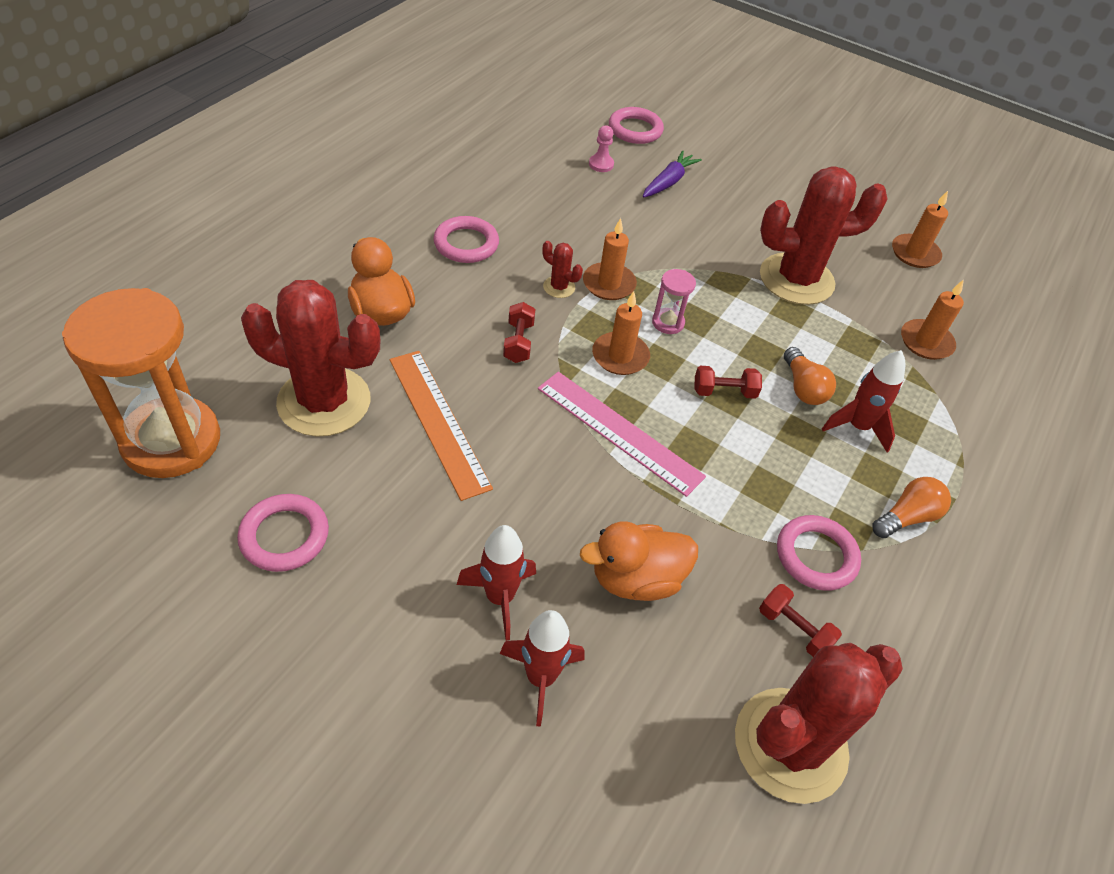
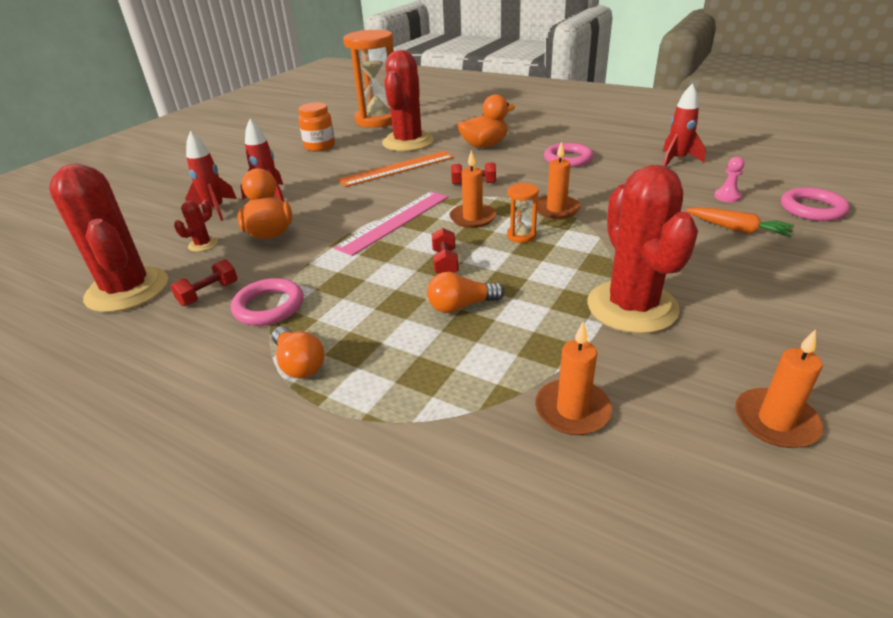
camera: 95 degrees right, 15 degrees down
pink ring [237,494,329,572] -> orange jar [298,103,335,152]
red cactus [543,241,583,298] -> red cactus moved to [174,200,218,252]
purple carrot [643,150,702,198] -> orange carrot [686,207,794,238]
pink hourglass [652,269,696,334] -> orange hourglass [507,183,539,243]
red rocket [822,350,905,453] -> red rocket moved to [663,83,706,167]

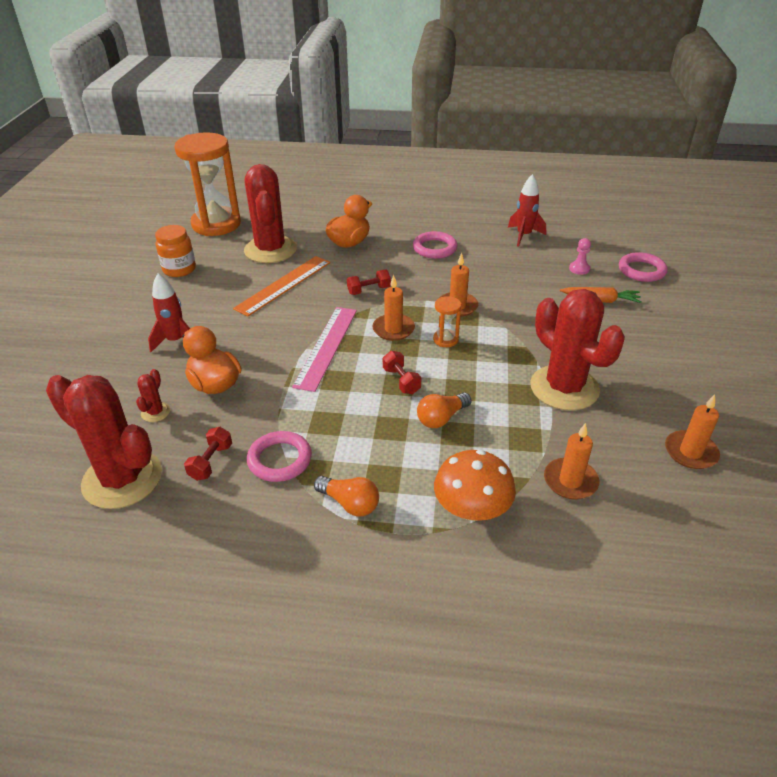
camera: 25 degrees left, 5 degrees up
red rocket [185,131,237,221] -> none
none -> orange mushroom [434,450,516,521]

